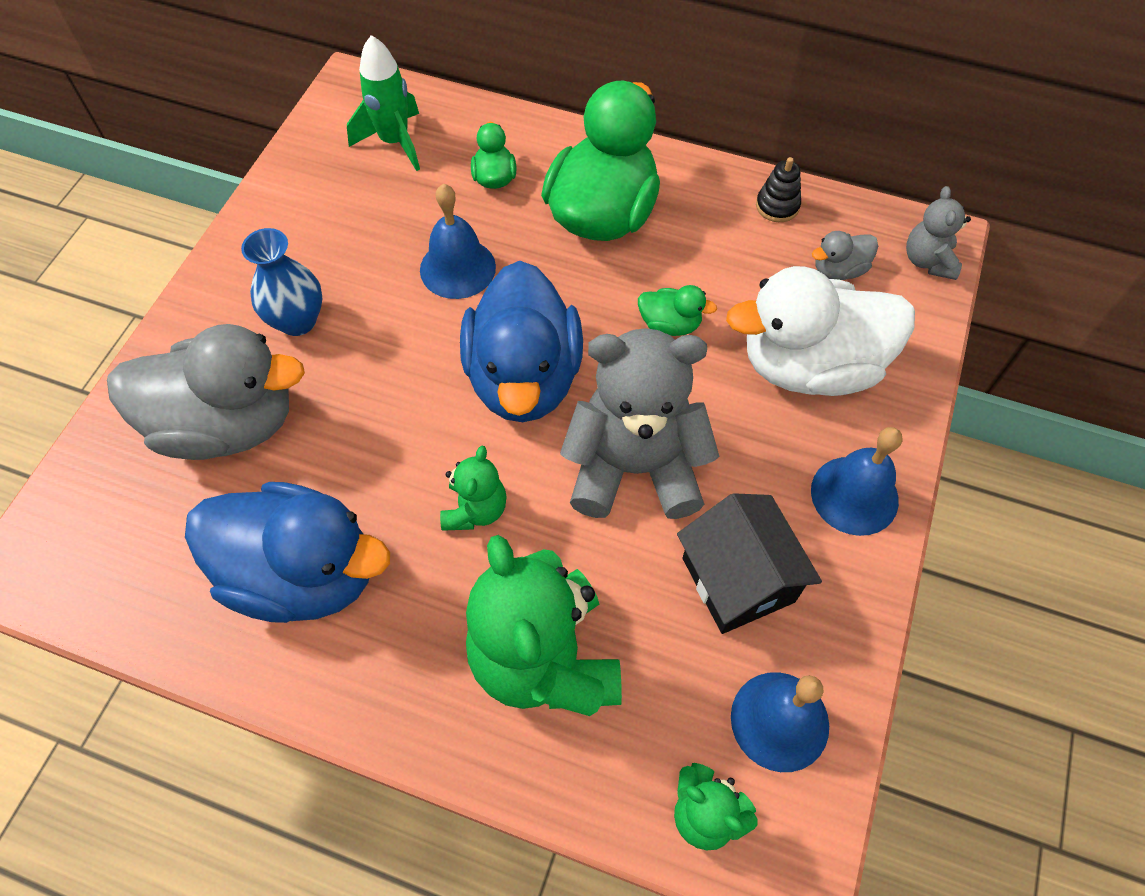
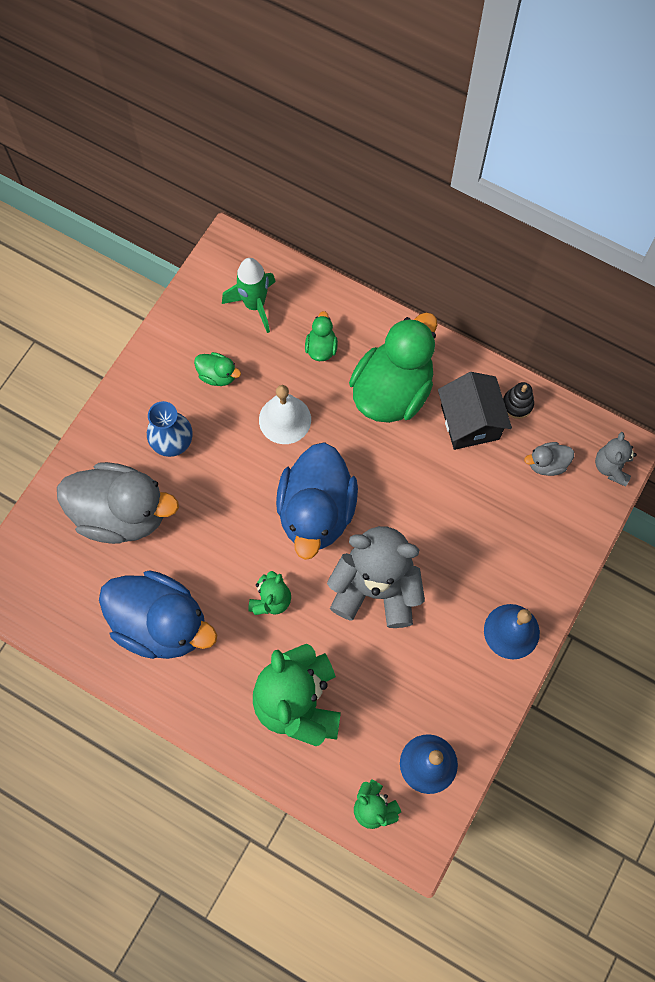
camera: 10 degrees right, 10 degrees up
blue bell [420,184,496,299] -> white bell [259,385,311,444]
green duck [638,285,717,336] -> green duck moved to [194,352,241,386]
black house [677,493,822,634] -> black house moved to [438,372,512,450]
white duck [726,266,915,396] -> none

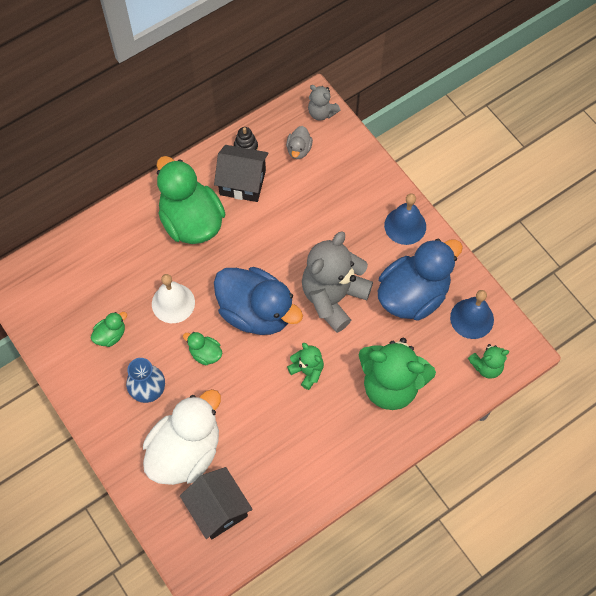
camera: 65 degrees left, 5 degrees down
grey duck [57,462,179,544] -> white duck [143,389,221,485]
blue duck [99,570,217,659] -> blue duck moved to [378,239,463,321]
green rocket [222,258,276,333] -> none
green duck [305,311,338,361] -> green duck moved to [183,332,222,365]
none -> black house [180,467,253,539]

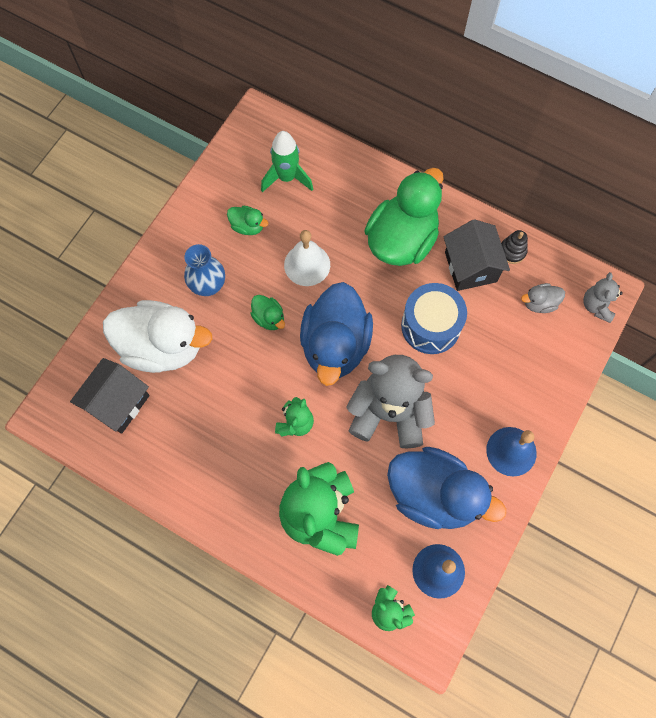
camera: 65 degrees right, 5 degrees up
green duck [183,332,222,365] -> green duck turned 135 degrees clockwise [250,295,285,330]
none -> green rocket [261,131,313,192]
none -> blue drum [401,283,467,354]

